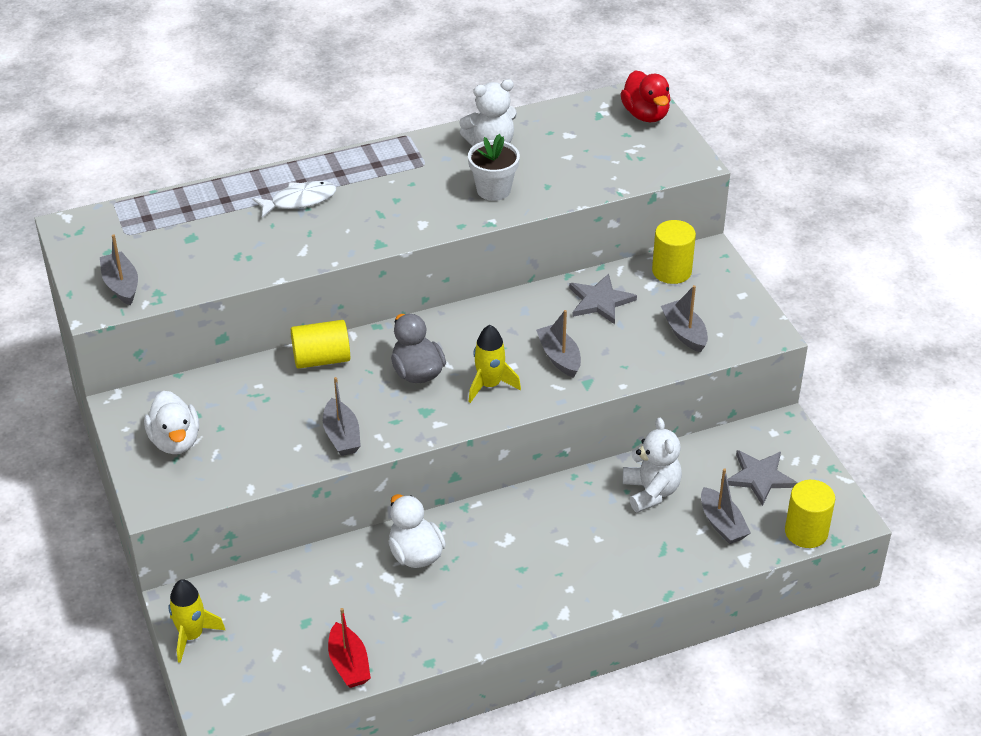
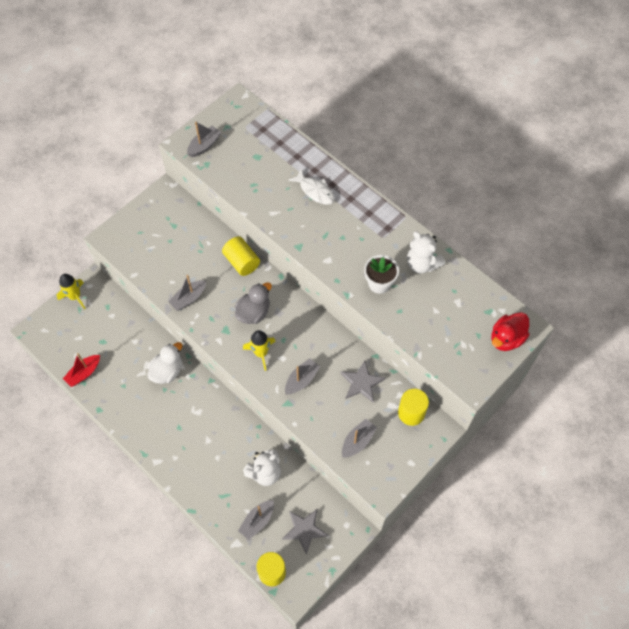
camera: 65 degrees right, 20 degrees up
white duck [144,391,199,454] -> none

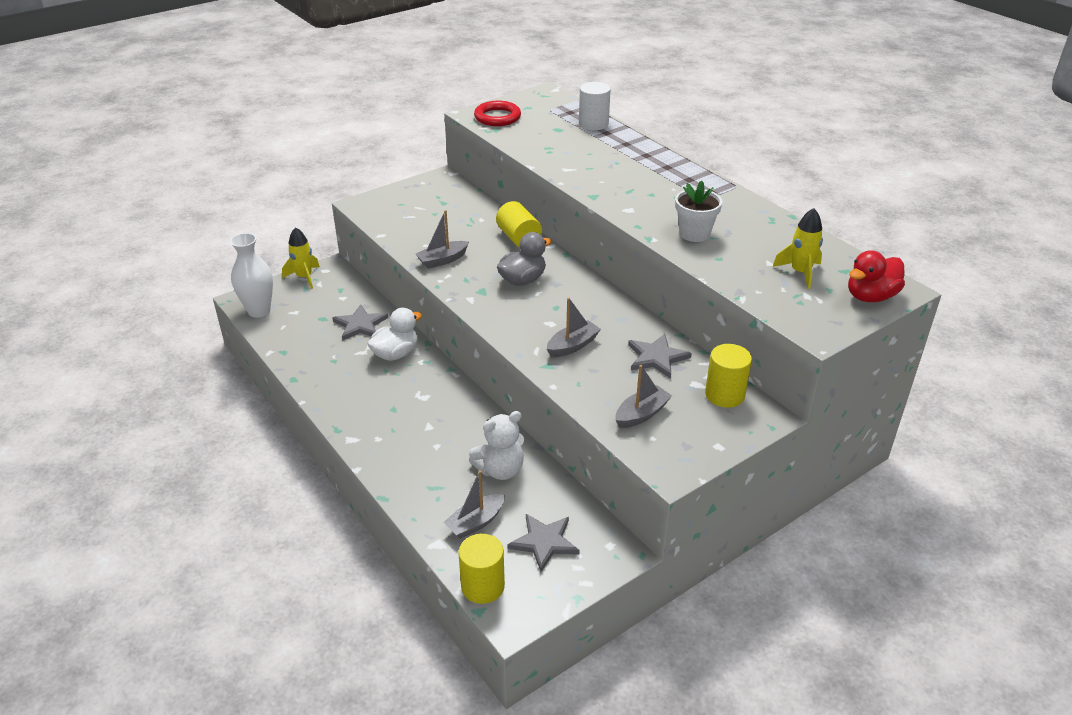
camera: 10 degrees right, 25 degrees down
red boat [63,353,100,387] -> none
grey boat [187,122,221,157] -> red ring [474,101,521,126]
yellow rocket [243,330,276,371] -> yellow rocket moved to [772,208,823,289]
white fish [288,169,335,205] -> none
white teddy bear [407,231,445,274] -> none
none -> white vase [230,233,273,318]
none -> grey star [332,304,388,341]
none -> white cylinder [579,82,611,130]

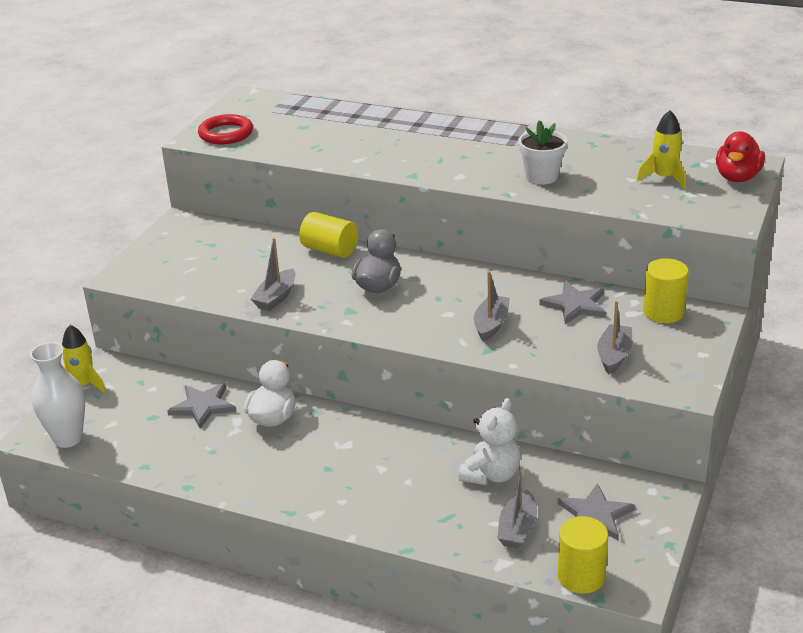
camera: 30 degrees left, 5 degrees down
white cylinder [579,82,611,130] -> none

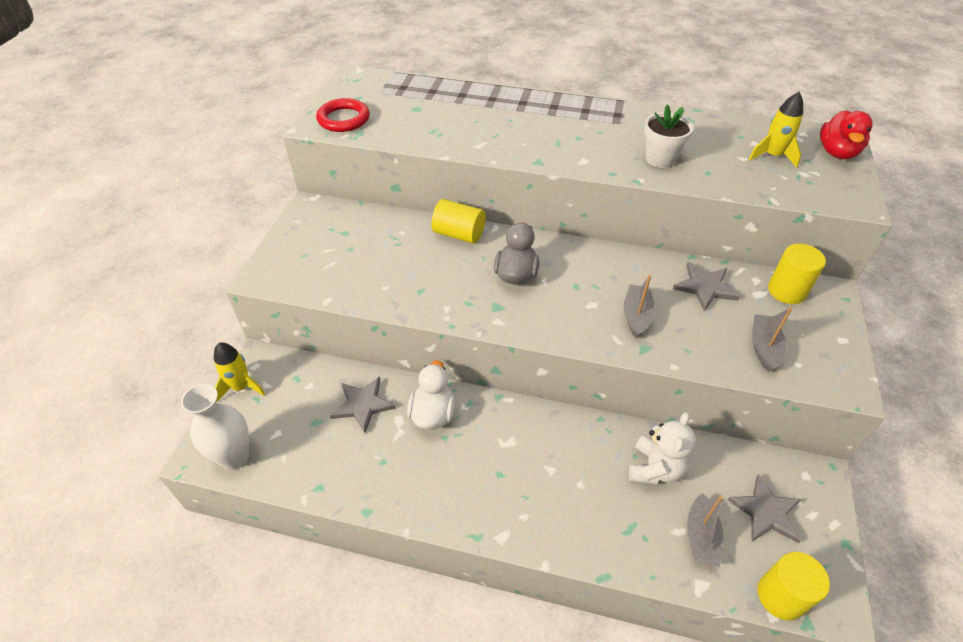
camera: 10 degrees left, 15 degrees up
grey boat [251,238,295,311] -> none

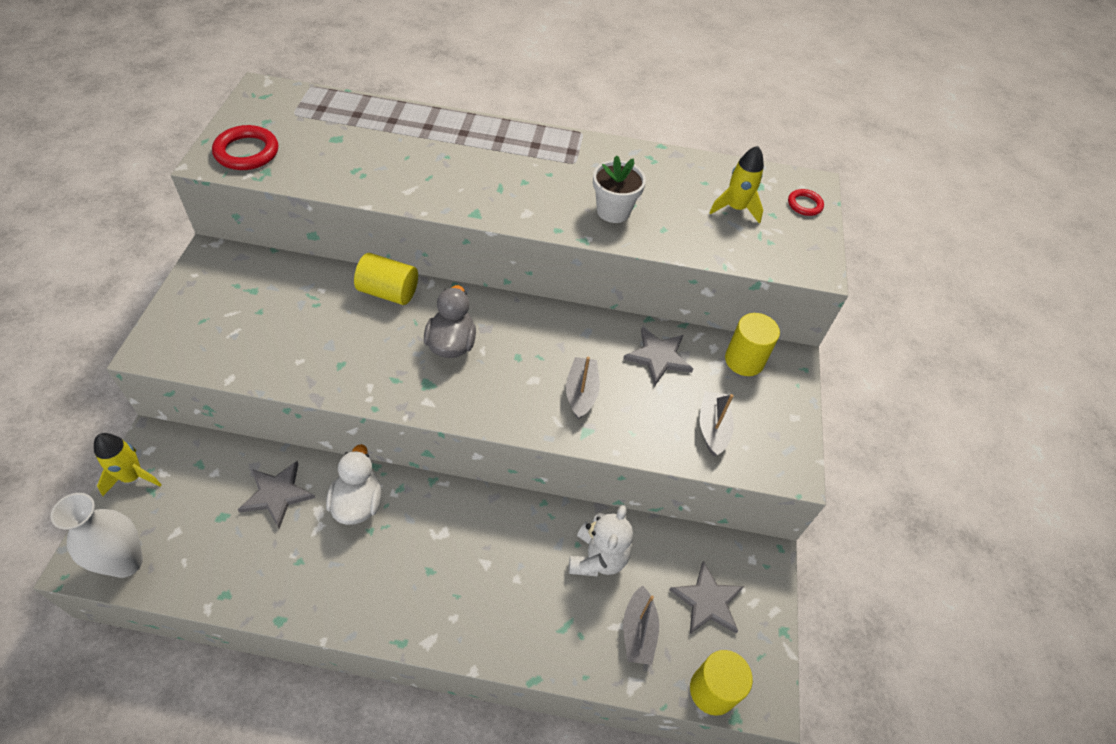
camera: 10 degrees left, 5 degrees up
red duck [820,110,873,159] -> red ring [788,189,824,216]

